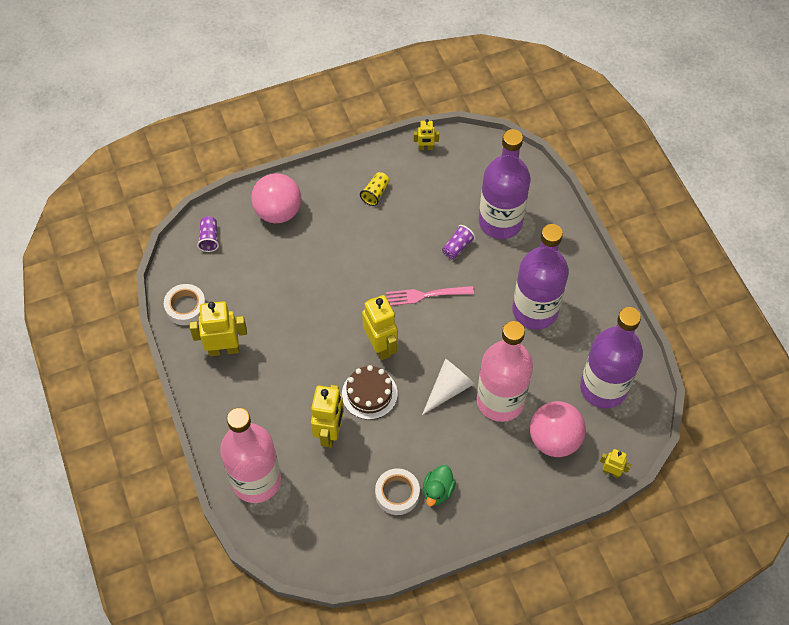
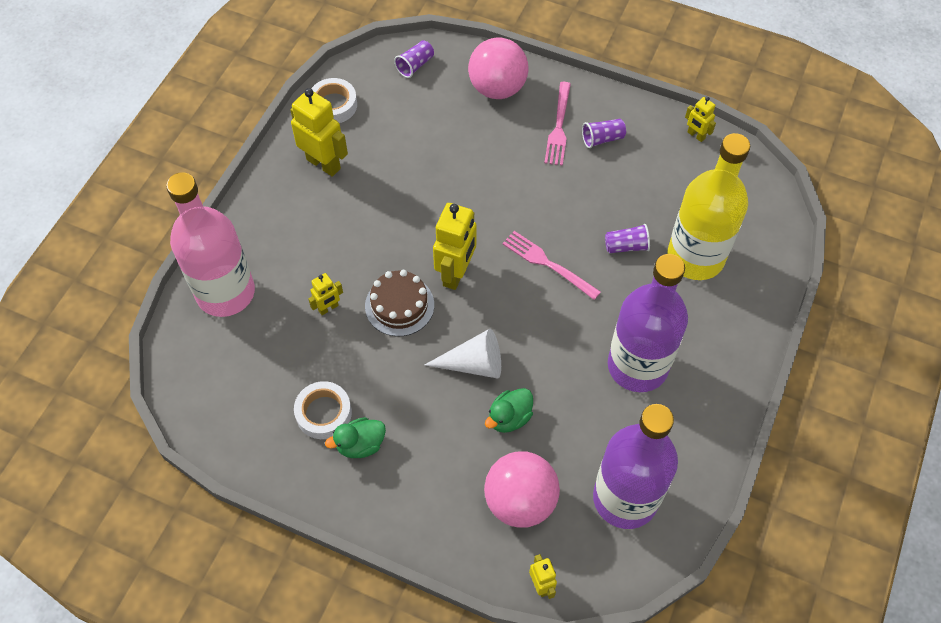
camera: 45 degrees right, 0 degrees up
yellow robot [311,385,344,448] -> yellow robot [308,273,343,315], size x0.52
yellow cup [360,172,390,206] -> purple cup [582,119,626,148]
pink bottle [477,321,533,422] -> green duck [485,388,533,433]
purple bottle [479,129,531,239] -> yellow bottle [667,133,750,280]
none -> pink fork [545,82,571,166]

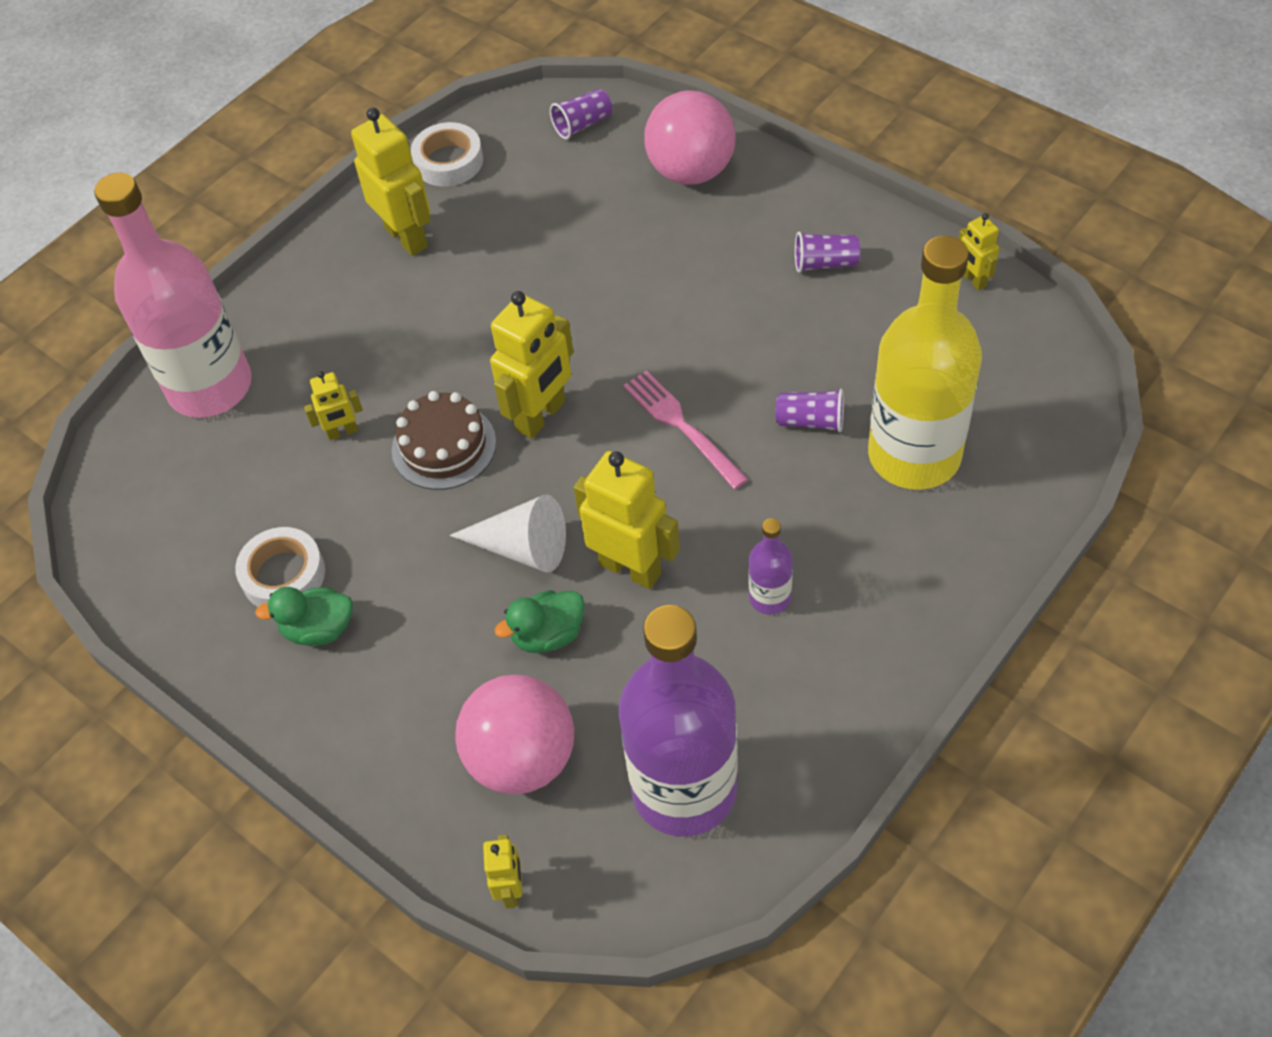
camera: 20 degrees right, 5 degrees down
pink fork [545,82,571,166] -> none
purple bottle [608,254,688,392] -> purple bottle [749,518,793,615], size x0.43
none -> yellow robot [574,451,680,589]

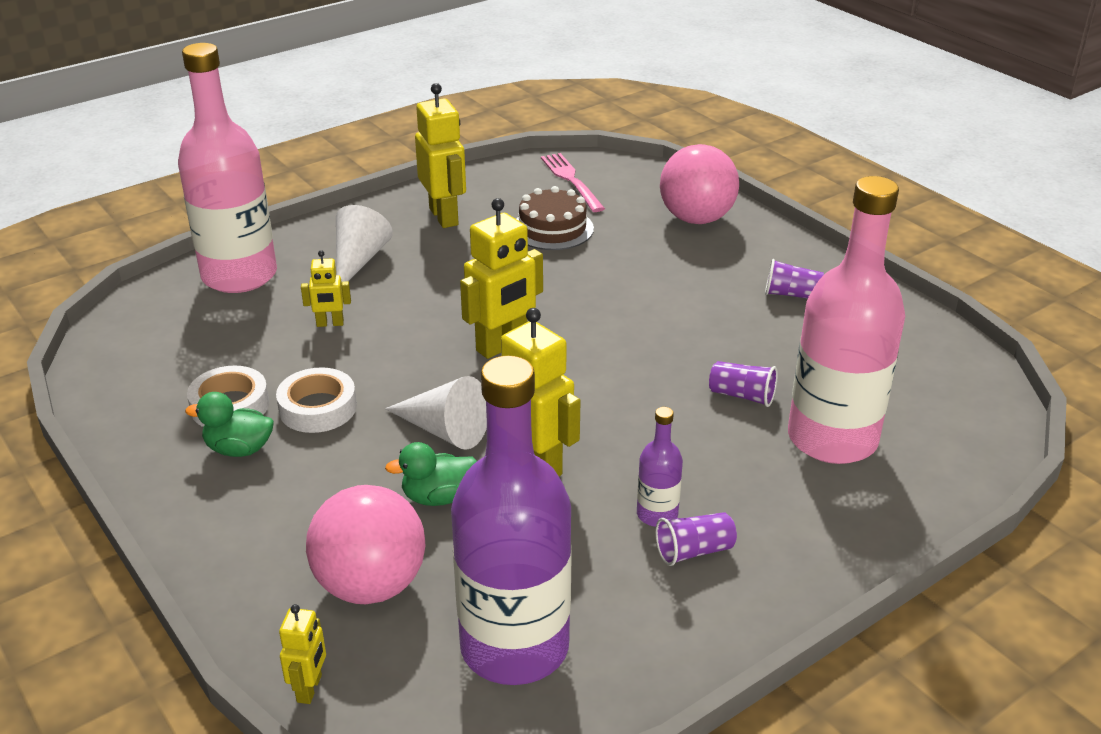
camera: 10 degrees right, 20 degrees down
brown cake [392,391,496,490] -> brown cake moved to [516,186,594,250]
white tape [411,122,483,187] -> white tape moved to [276,367,357,433]
purple cup [550,89,612,139] -> purple cup moved to [655,512,737,566]
pink fork [623,371,748,489] -> pink fork moved to [541,153,605,212]
yellow bottle [868,236,982,490] -> pink bottle [788,176,905,464]
yellow robot [958,213,999,290] -> none
none -> white cone [336,205,393,282]

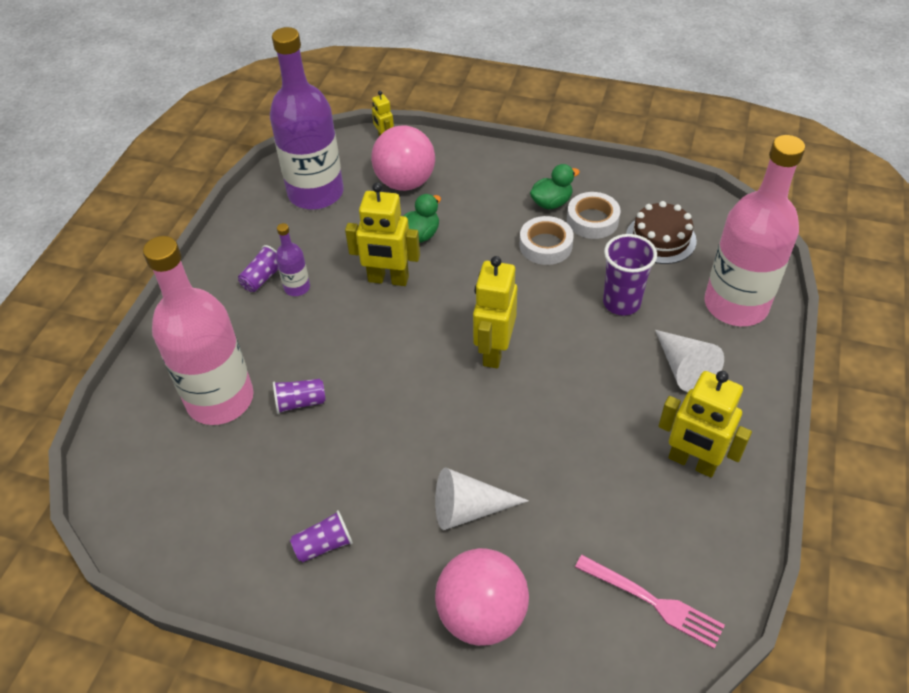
camera: 145 degrees right, 15 degrees up
yellow robot [301,250,351,327] -> purple cup [603,234,657,316]
white cone [385,376,487,450] -> white cone moved to [435,467,529,530]
brown cake [516,186,594,250] -> brown cake moved to [626,201,697,264]

